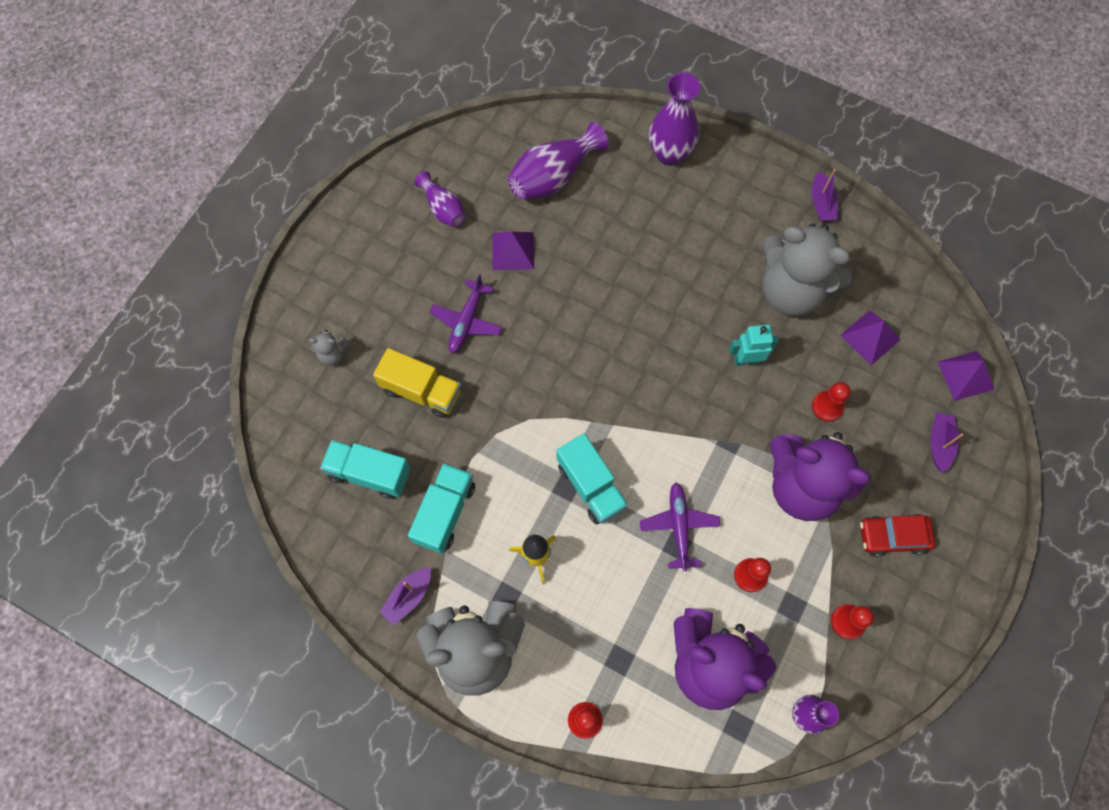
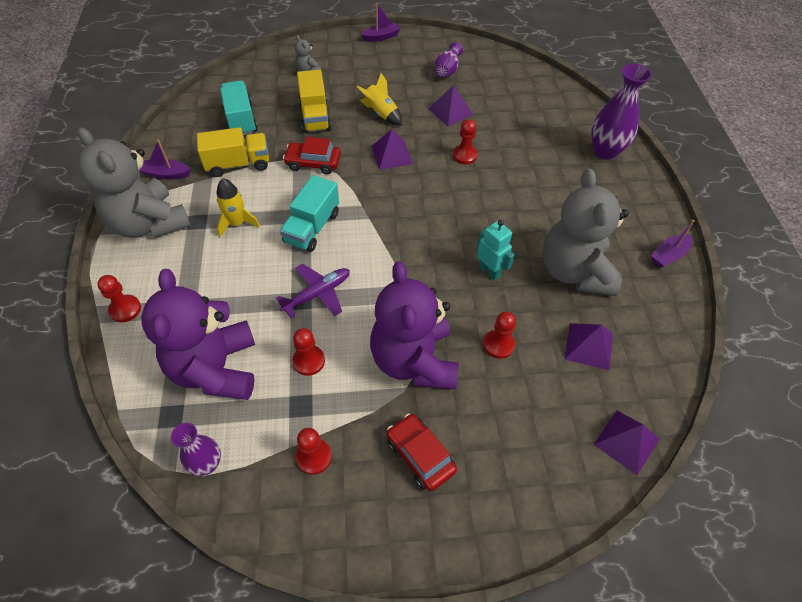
camera: 55 degrees right, 15 degrees down
turquoise truck [408,463,475,554] -> yellow truck [197,127,269,177]
purple plane [430,274,502,354] -> yellow rocket [356,73,402,126]
purple vase [508,122,609,200] -> none
purple boat [930,413,963,473] -> purple boat moved to [361,3,400,42]
none -> red car [283,137,341,174]
none -> purple pyramid [371,129,413,170]
none -> red pawn [453,119,478,164]

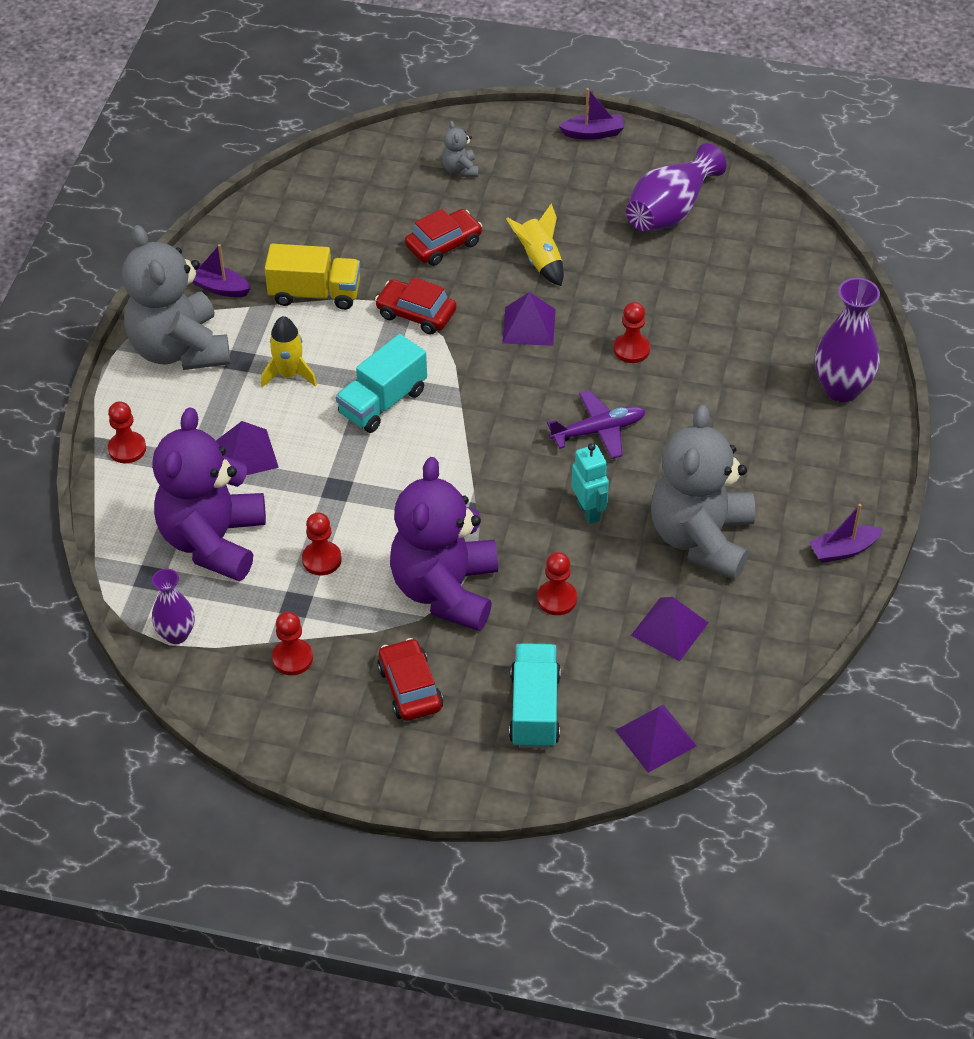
camera: 20 degrees right, 5 degrees down
turquoise truck [220,80,258,135] -> turquoise truck moved to [509,643,561,749]
purple plane [276,264,350,318] -> purple plane moved to [547,390,646,459]
yellow truck [297,70,332,133] -> red car [405,209,482,266]
purple pyramid [428,85,474,126] -> purple pyramid moved to [216,421,279,475]
purple vase [435,42,463,77] -> purple vase [626,143,727,231], size x1.64

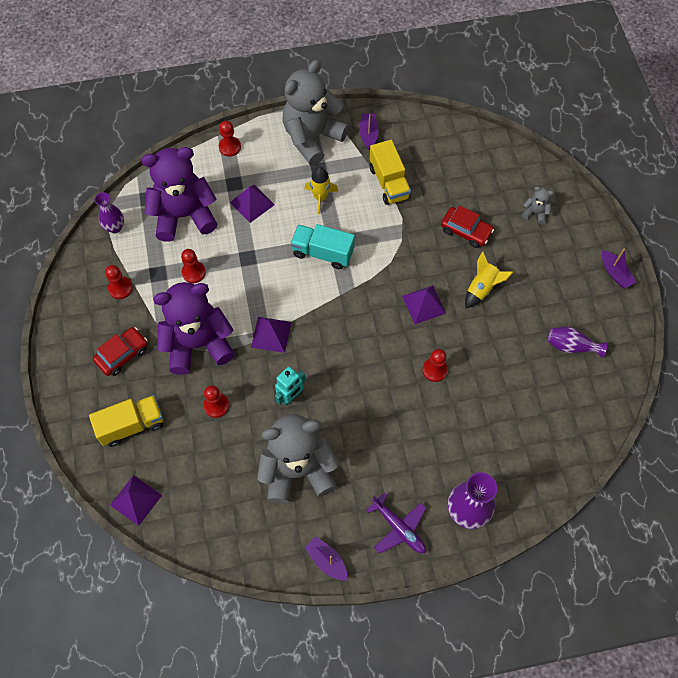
camera: 65 degrees right, 15 degrees up
red car [375,277,456,335] -> none
grey teddy bear [442,121,479,177] -> grey teddy bear turned 60 degrees clockwise [522,186,554,224]
turquoise truck [509,643,561,749] -> yellow truck [89,395,163,447]
purple plane [547,390,646,459] -> purple plane moved to [366,492,426,553]
purple vase [626,143,727,231] -> purple vase [548,327,607,358], size x0.61
purple pyramid [631,597,708,661] -> purple pyramid moved to [251,317,291,353]

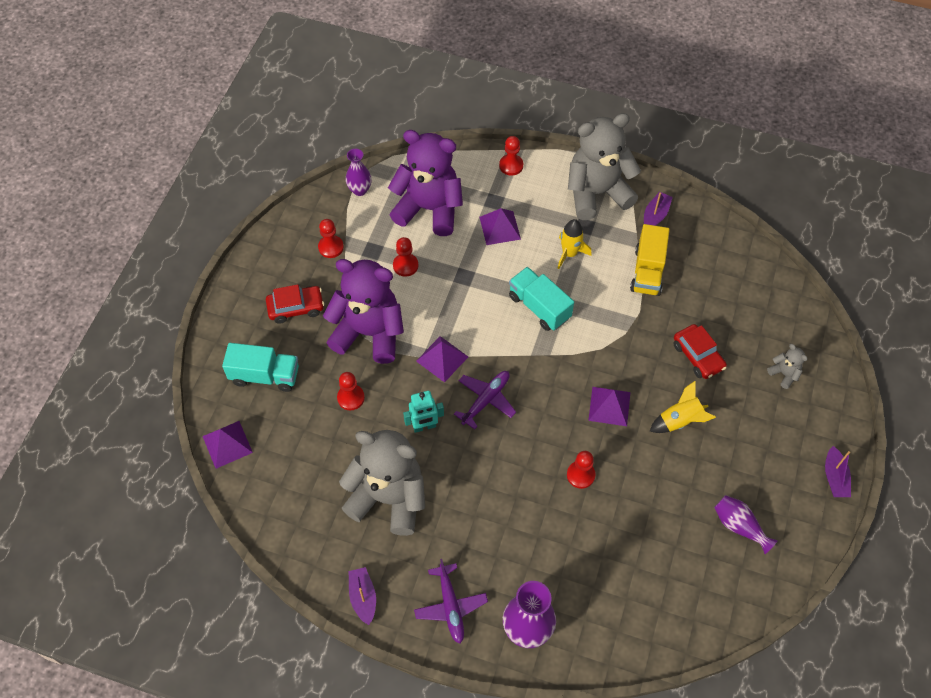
camera: 30 degrees right, 5 degrees down
yellow truck [89,395,163,447] -> turquoise truck [222,343,299,392]
none -> purple plane [454,371,516,430]

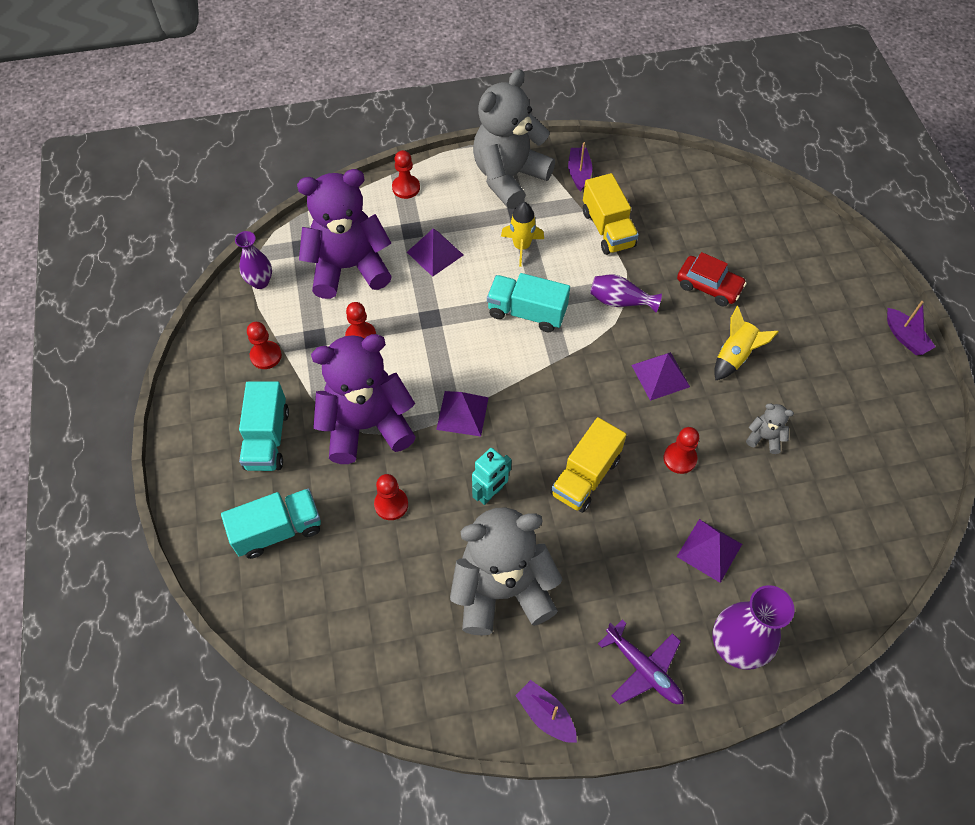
camera: 30 degrees left, 0 degrees up
purple pyramid [203,421,253,469] -> purple pyramid moved to [677,519,742,583]
red car [266,284,324,324] -> turquoise truck [239,381,289,471]
purple plane [454,371,516,430] -> none
purple vase [714,495,778,554] -> purple vase moved to [590,274,662,312]
grey teddy bear [767,344,807,389] -> grey teddy bear moved to [746,403,794,454]
none -> yellow truck [550,417,627,513]

